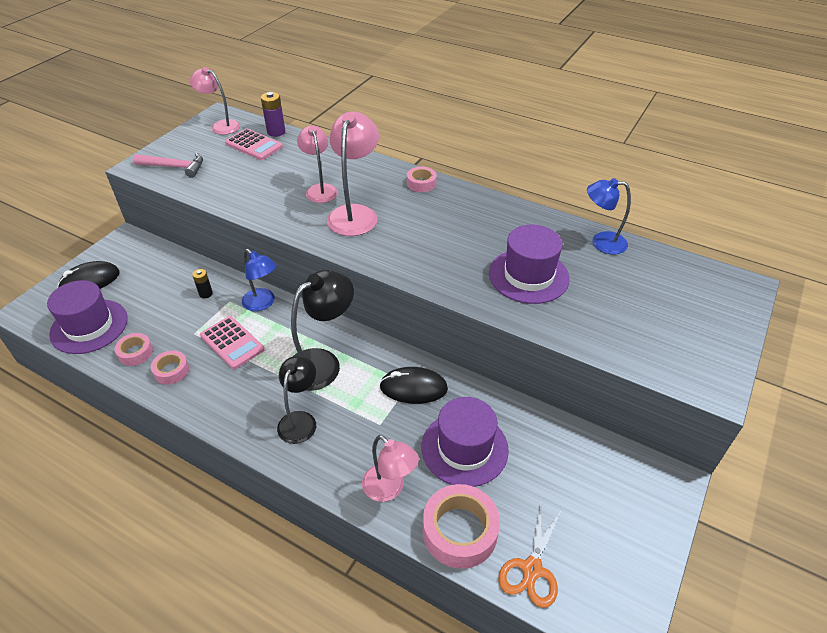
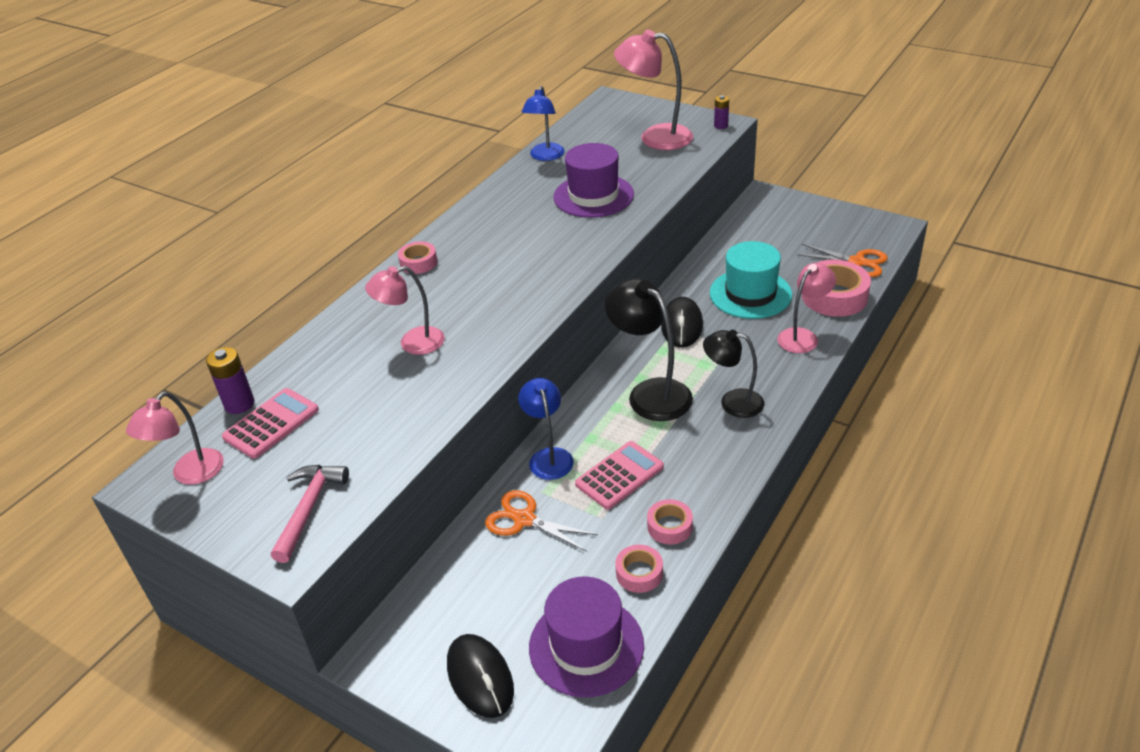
camera: 85 degrees left, 5 degrees down
black battery [192,269,213,298] -> orange scissors [485,490,598,552]
blue lamp [242,249,277,311] -> blue lamp turned 60 degrees counterclockwise [518,378,574,480]
pink lamp [327,112,379,236] -> pink lamp moved to [614,30,693,150]
purple hat [422,397,509,487] -> turquoise hat [710,241,792,319]
none -> purple battery [714,95,729,129]

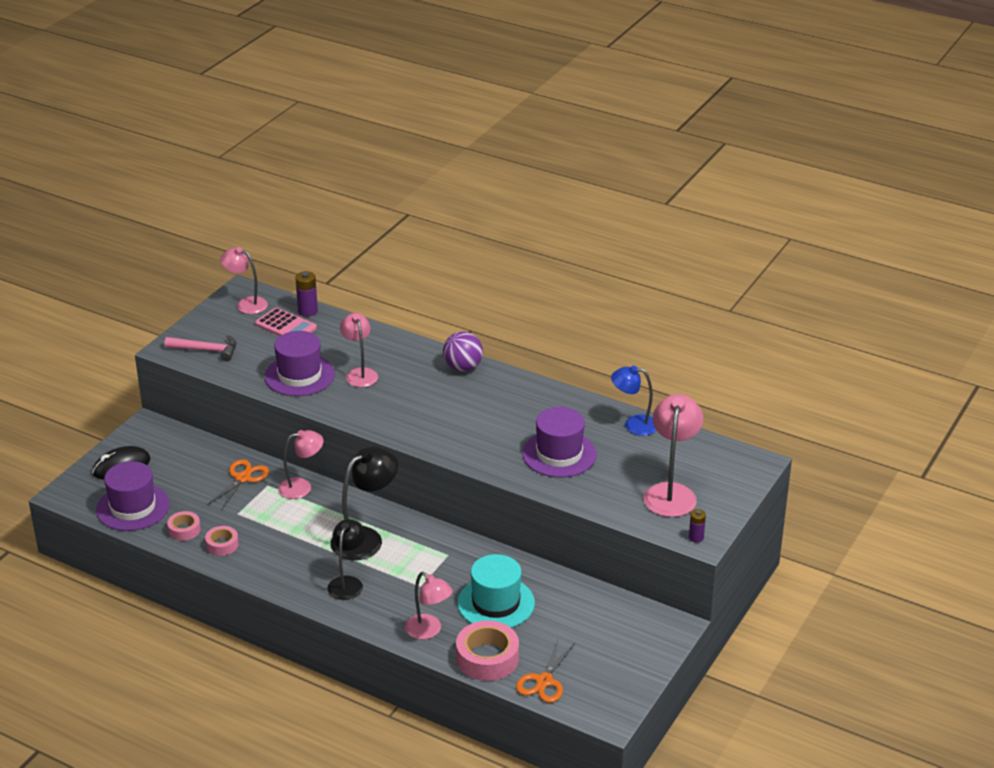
camera: 85 degrees right, 5 degrees down
pink tape [398,241,437,274] -> purple ball [443,331,483,372]
blue lamp [518,378,574,480] -> pink lamp [278,430,324,499]
pink calculator [575,441,664,510] -> none
black mouse [661,297,703,348] -> none
none -> purple hat [265,331,335,396]

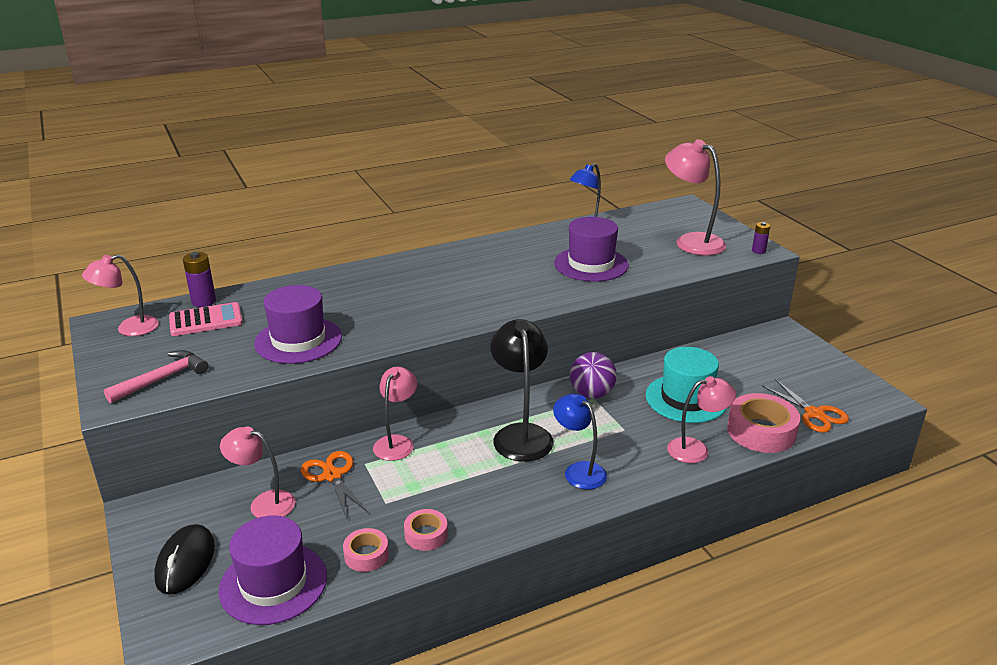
camera: 55 degrees left, 5 degrees down
black lamp [327,519,365,600] -> blue lamp [553,394,607,490]
pink lamp [340,313,378,387] -> pink lamp moved to [220,426,295,518]
purple ball [443,331,483,372] -> purple ball moved to [570,352,617,399]

